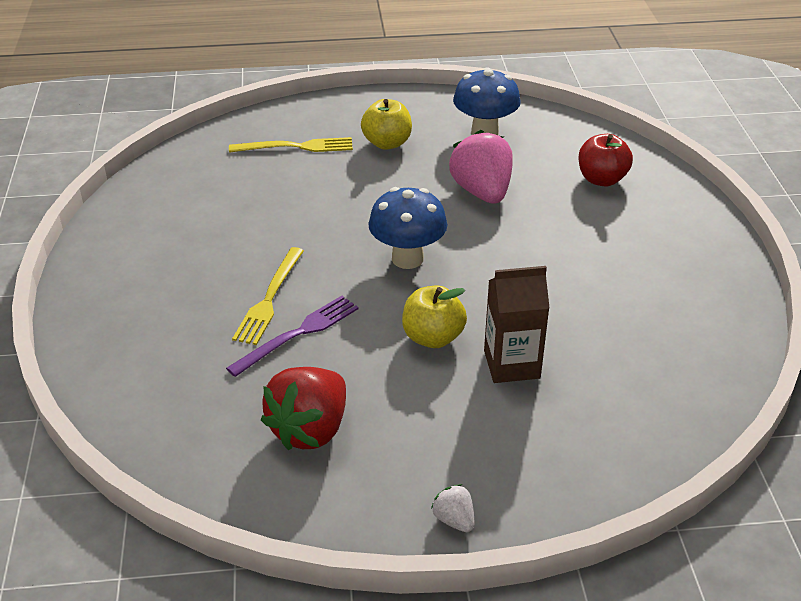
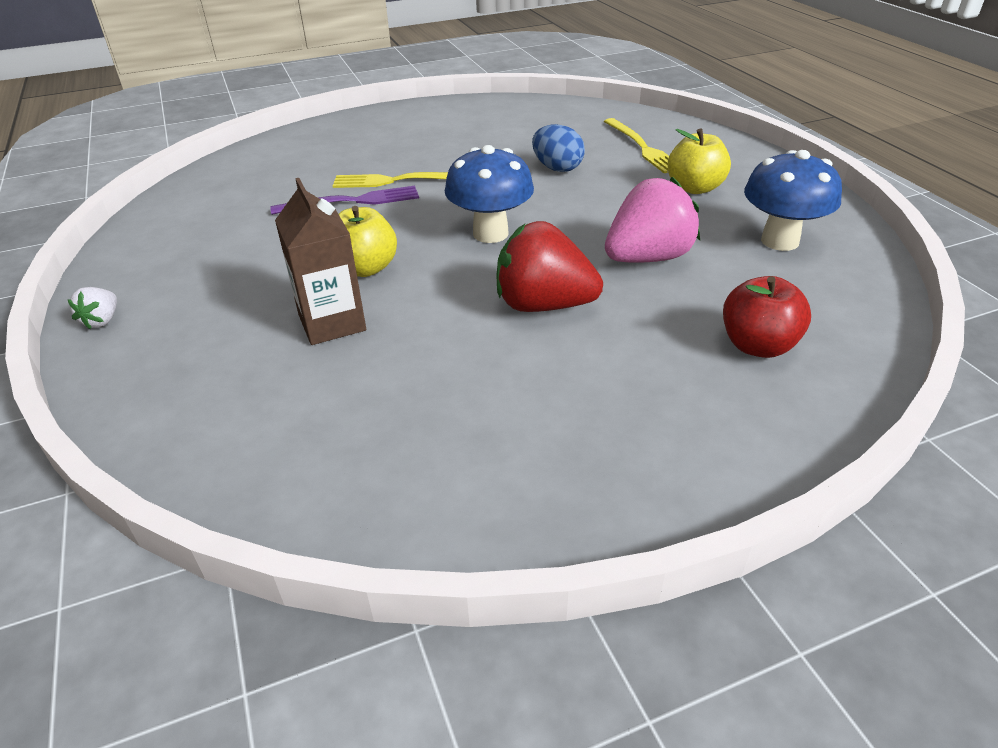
camera: 75 degrees right, 0 degrees up
purple fork [226,296,359,377] -> purple fork turned 45 degrees counterclockwise [270,186,419,215]
red strawberry [261,367,346,450] -> red strawberry moved to [496,221,603,312]
white strawberry [431,484,474,532] -> white strawberry turned 150 degrees clockwise [68,287,117,329]
none -> blue egg [532,124,585,172]

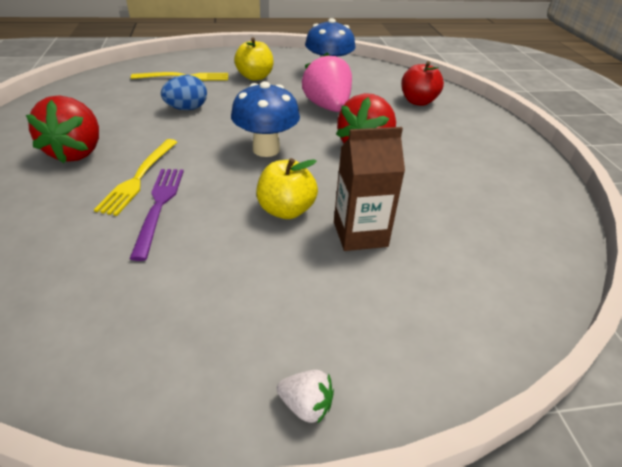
camera: 80 degrees left, 0 degrees up
none -> red strawberry [26,95,99,163]

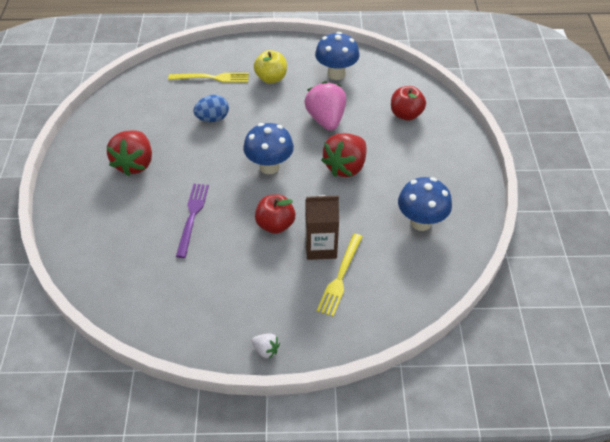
camera: 10 degrees right, 10 degrees up
yellow fork [94,139,177,216] -> yellow fork moved to [317,234,363,317]
yellow apple [256,158,318,219] -> red apple [255,194,295,234]
none -> blue mushroom [398,177,452,231]

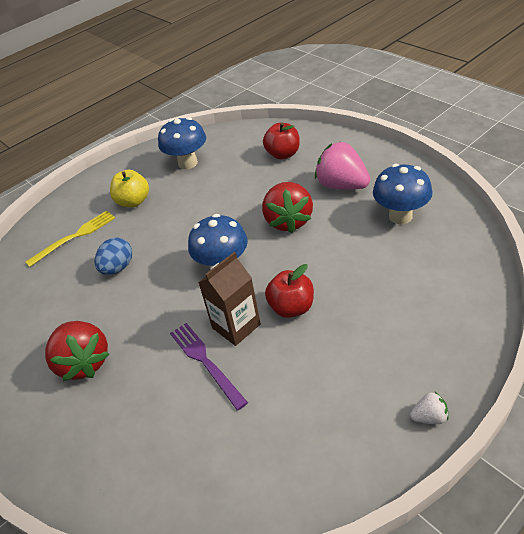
camera: 35 degrees left, 5 degrees down
pink strawberry [305,81,346,131] -> pink strawberry moved to [315,142,370,190]
brown carton [305,195,339,260] -> brown carton moved to [198,252,261,346]
yellow fork [317,234,363,317] -> none

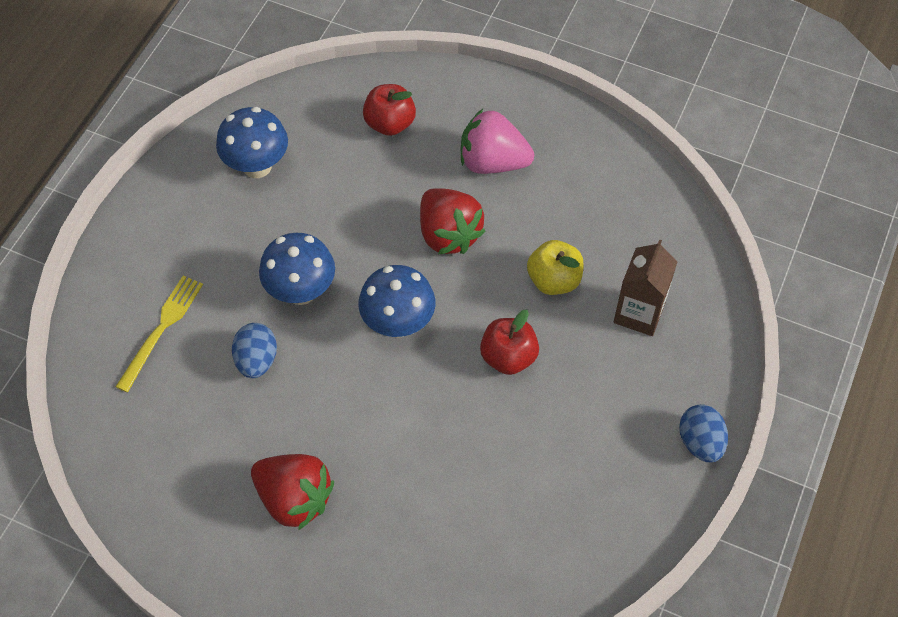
camera: 30 degrees left, 15 degrees up
yellow apple [110,170,149,208] -> yellow apple moved to [527,240,584,295]
purple fork [170,323,248,410] -> none
brown carton [198,252,261,346] -> brown carton moved to [614,239,677,336]
blue mushroom [373,164,432,224] -> blue mushroom moved to [259,233,335,305]
white strawberry [410,392,448,424] -> blue egg [679,404,728,462]

